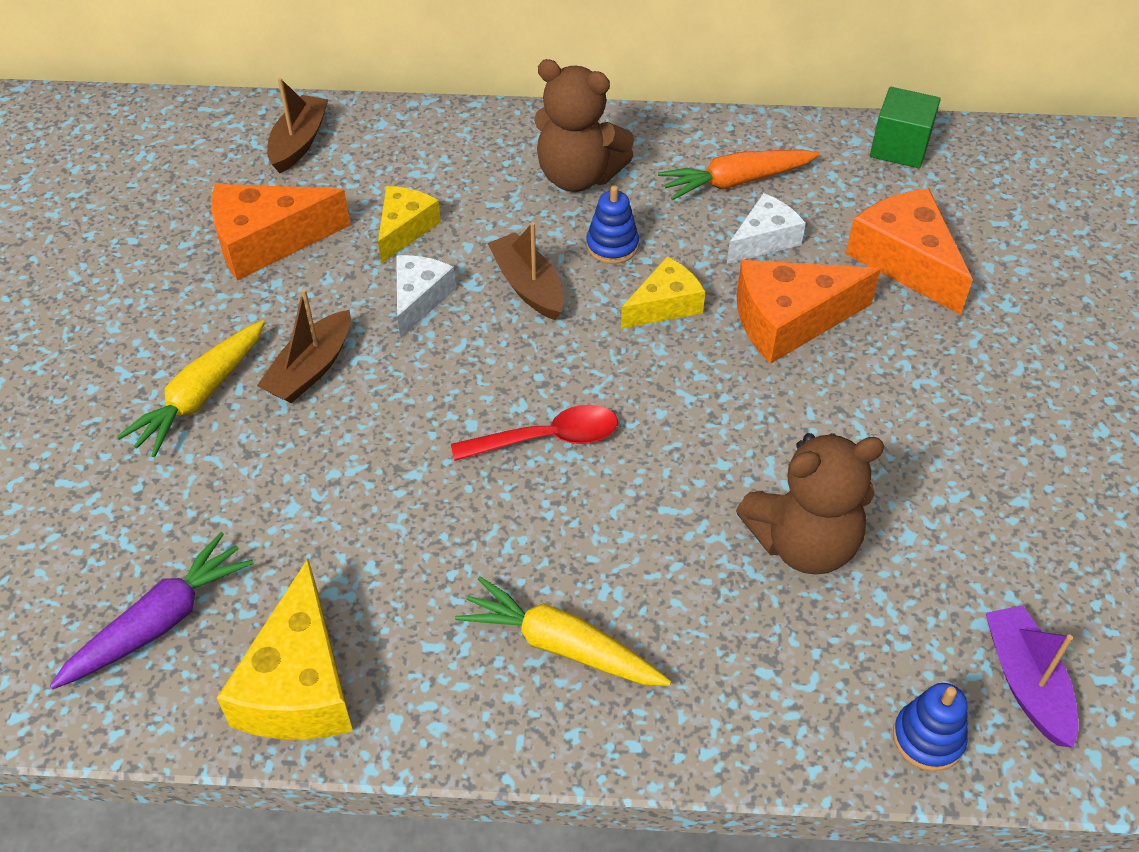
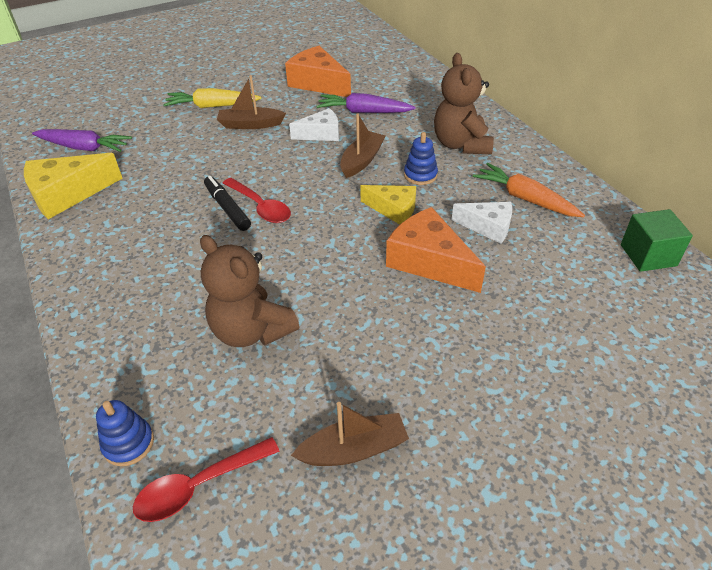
camera: 60 degrees right, 5 degrees down
brown boat [267,78,328,173] -> brown boat moved to [291,402,409,466]
yellow cheese [378,186,441,264] -> purple carrot [316,93,416,113]
yellow carrot [455,576,671,686] -> none
orange cheese [846,188,973,315] -> none
purple boat [986,605,1079,748] -> red spoon [133,437,280,522]
none -> black marker [204,176,251,231]

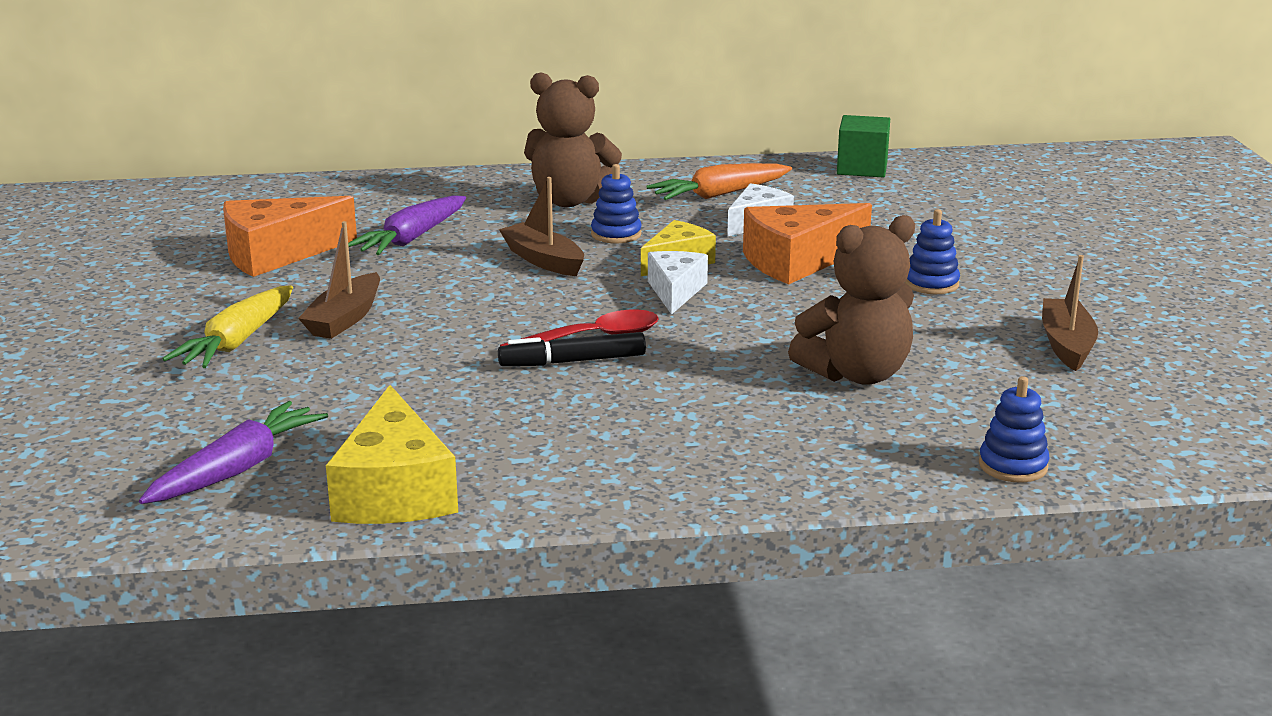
camera: 70 degrees left, 20 degrees down
red spoon [133,437,280,522] -> none
white cheese [289,108,339,141] -> white cheese moved to [648,251,708,315]
none -> blue stacking toy [905,209,960,294]

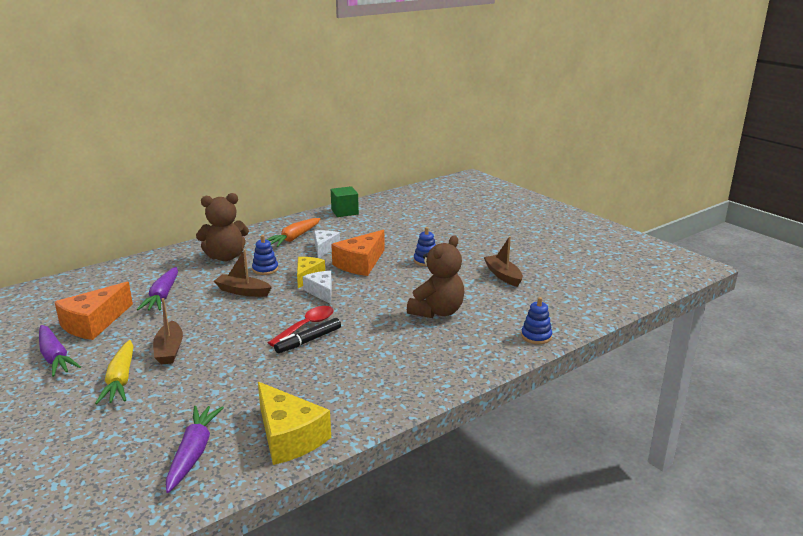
camera: 30 degrees left, 0 degrees up
none -> purple carrot [39,325,81,377]

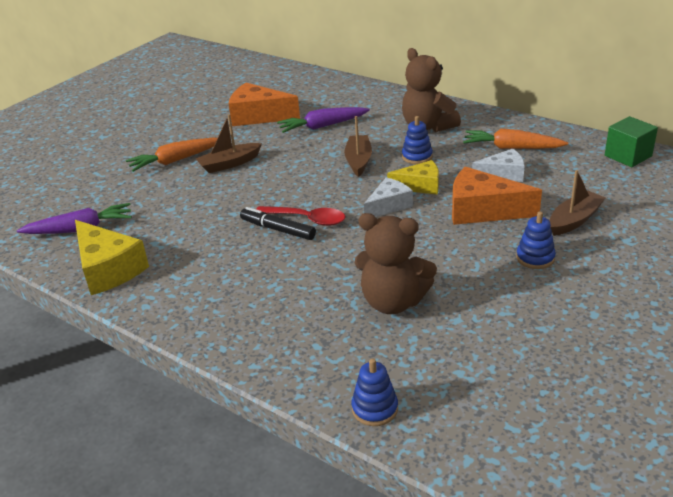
camera: 75 degrees right, 10 degrees up
purple carrot [39,325,81,377] -> none
yellow carrot [95,340,134,404] -> orange carrot [126,138,217,172]
yellow cheese [258,382,331,465] -> yellow cheese turned 75 degrees counterclockwise [75,220,149,295]
brown boat [484,236,523,287] -> brown boat moved to [549,170,606,236]

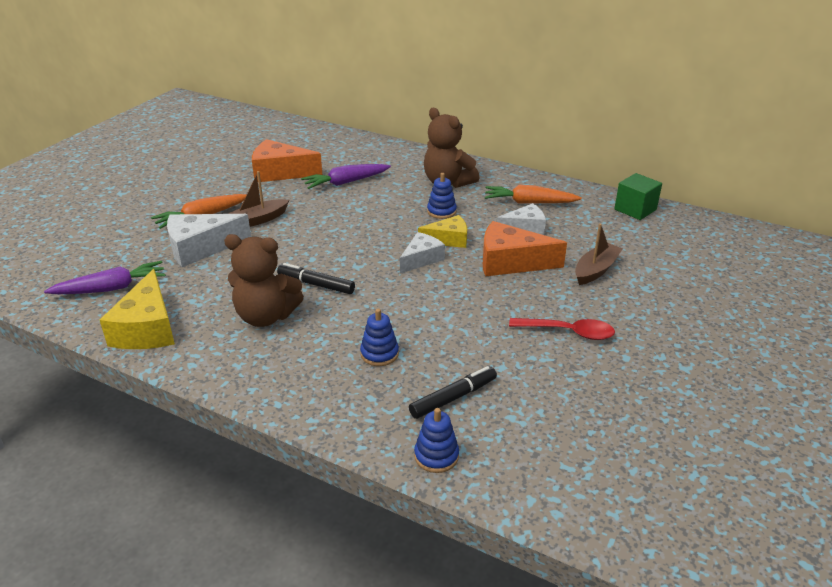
camera: 10 degrees left, 0 degrees up
yellow cheese [75,220,149,295] -> yellow cheese turned 45 degrees clockwise [100,269,175,349]
red spoon [256,206,346,226] -> red spoon moved to [509,318,615,340]
brown boat [344,116,372,177] -> none
brown teddy bear [355,213,437,314] -> brown teddy bear moved to [224,234,304,327]
blue stacking toy [516,212,556,269] -> blue stacking toy moved to [360,309,399,366]
none -> white cheese [167,214,251,267]
none -> black marker [409,366,497,419]

